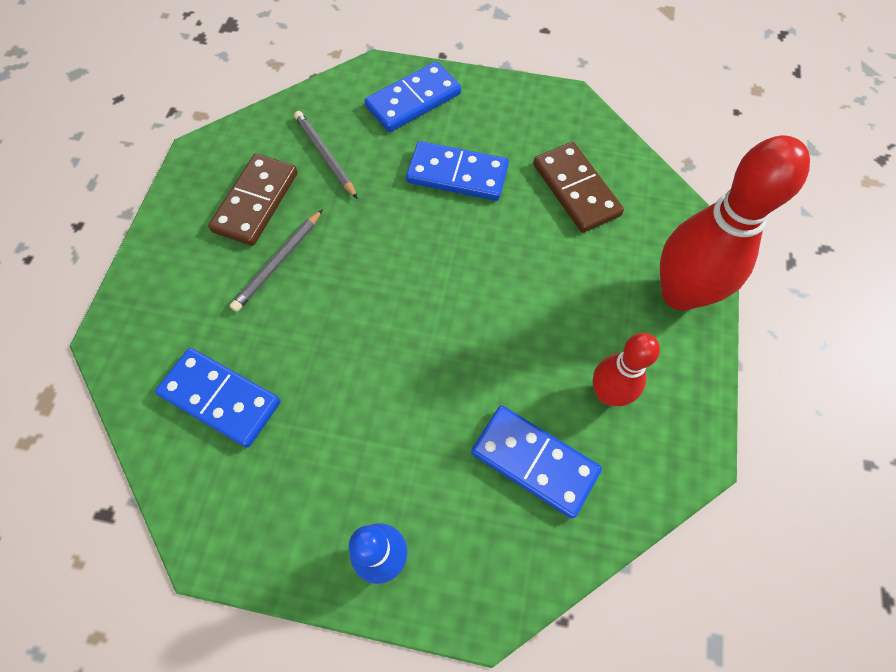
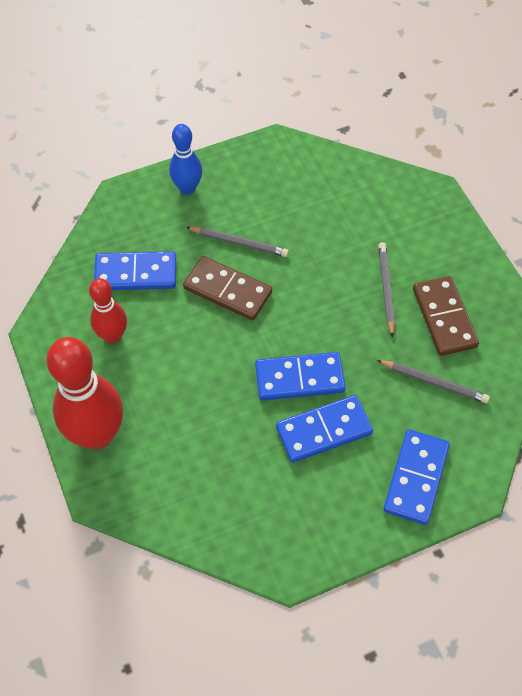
camera: 145 degrees right, 5 degrees down
blue domino [155,348,281,447] -> blue domino moved to [255,352,346,401]
brown domino [533,142,624,233] -> brown domino moved to [183,256,272,321]
none -> grey pencil [186,227,289,257]

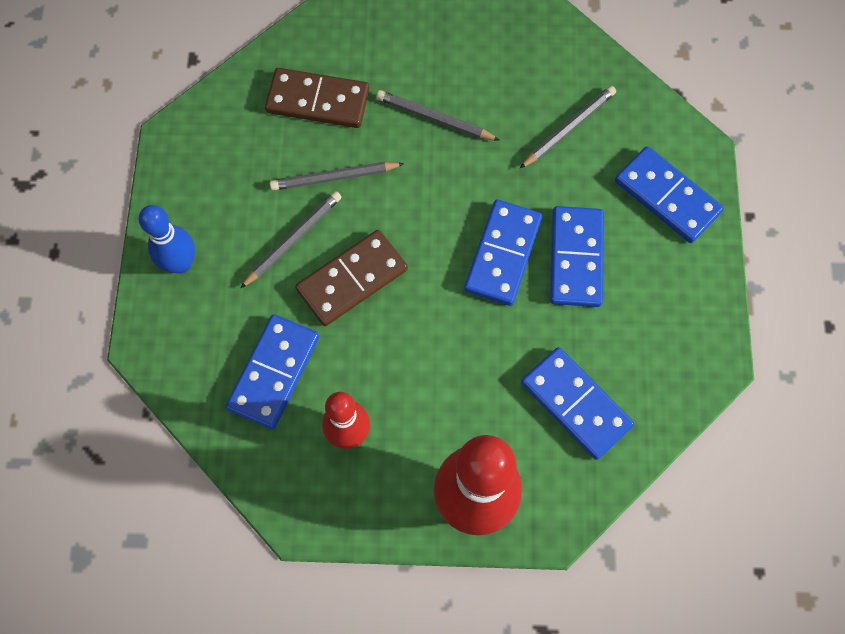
camera: 65 degrees left, 10 degrees up
brown domino [413,276,479,356] -> brown domino moved to [265,68,370,128]
none -> grey pencil [270,162,405,191]
none -> blue domino [521,347,634,460]

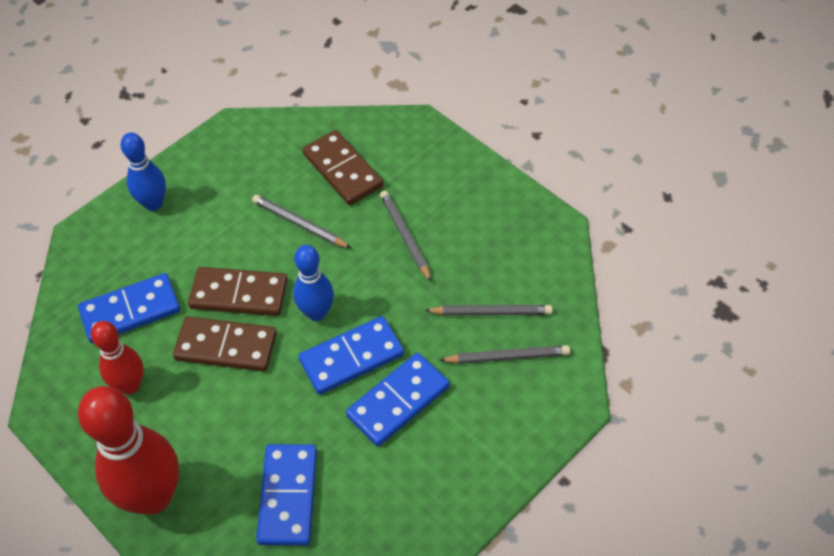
camera: 45 degrees right, 15 degrees down
grey pencil [240,191,341,288] -> grey pencil moved to [439,345,570,364]
blue domino [615,146,724,243] -> none
none -> brown domino [173,316,277,372]
none -> blue bowling pin [293,245,334,321]

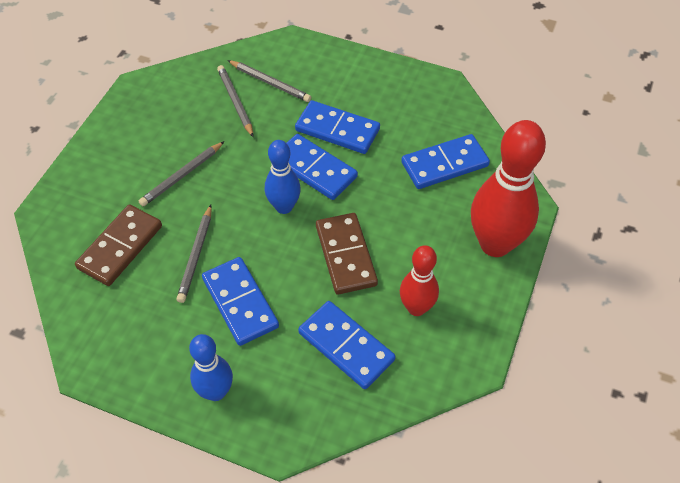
camera: 115 degrees left, 0 degrees up
brown domino [188,267,288,316] -> none
grey pencil [439,345,570,364] -> grey pencil turned 150 degrees clockwise [227,60,311,102]
none -> blue domino [202,257,279,346]

